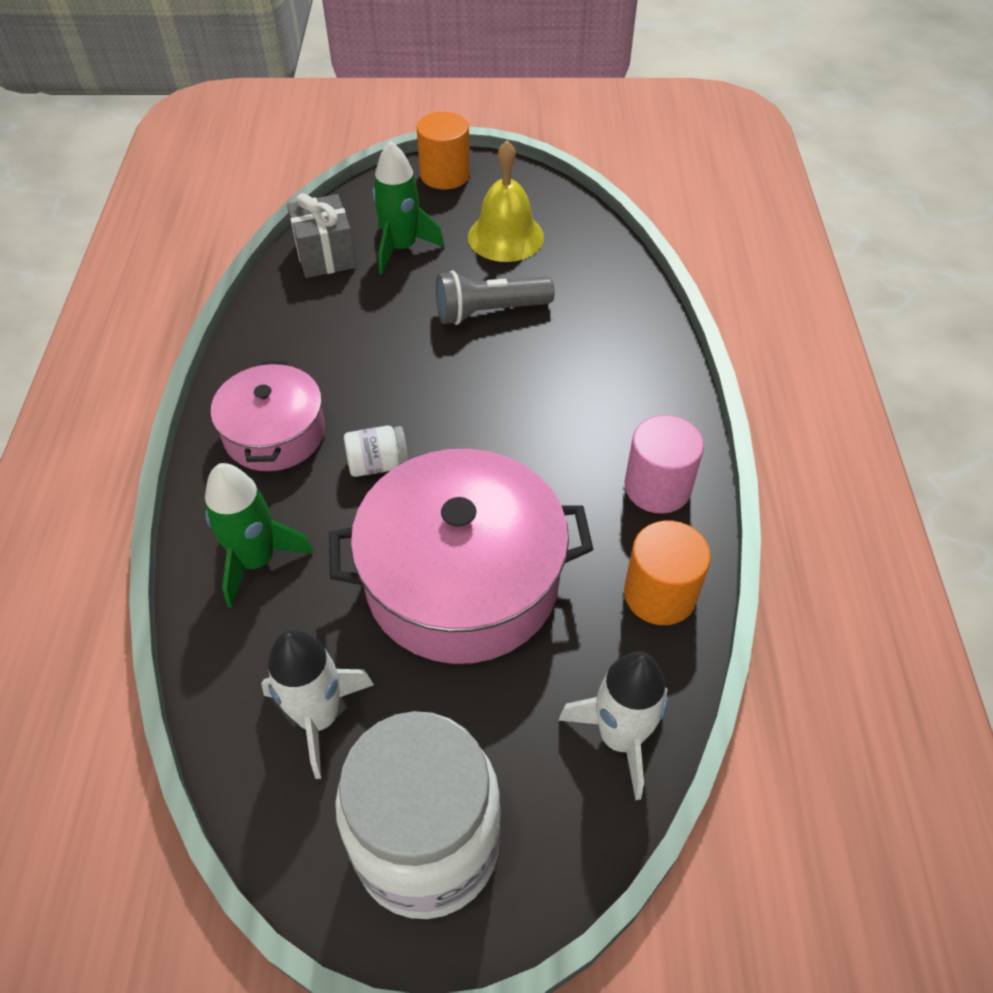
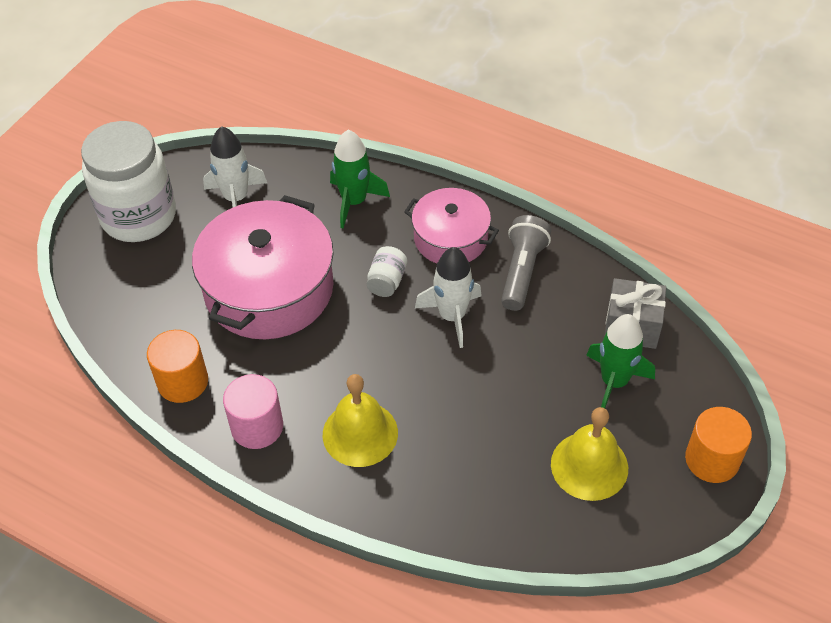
camera: 120 degrees right, 0 degrees up
grey flashlight [436,270,555,325] -> grey flashlight moved to [501,215,551,311]
white rocket [559,651,668,800] -> white rocket moved to [415,247,482,348]
none -> yellow bell [323,374,398,467]

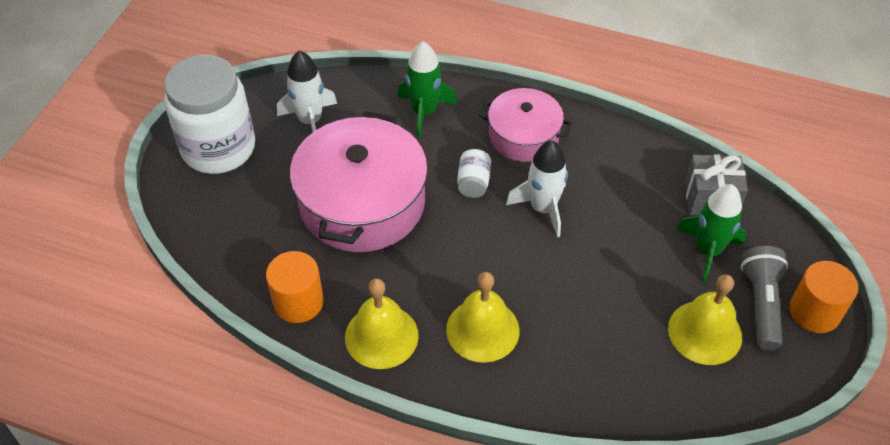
camera: 10 degrees left, 0 degrees up
pink cylinder [223,374,283,449] -> yellow bell [345,278,419,369]
grey flashlight [501,215,551,311] -> grey flashlight moved to [741,246,788,350]

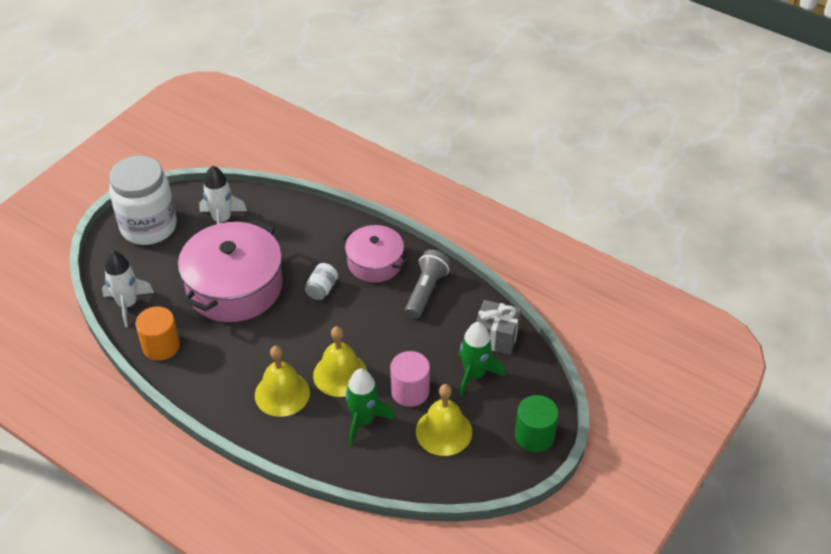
camera: 15 degrees right, 5 degrees down
yellow bell [345,278,419,369] -> yellow bell moved to [313,326,367,397]
green rocket [397,41,457,138] -> green rocket moved to [345,368,395,445]
white rocket [506,140,568,237] -> white rocket moved to [102,251,154,327]
grey flashlight [741,246,788,350] -> grey flashlight moved to [405,250,451,319]
orange cylinder [789,261,858,333] -> green cylinder [515,395,559,452]
none -> pink cylinder [390,351,430,407]

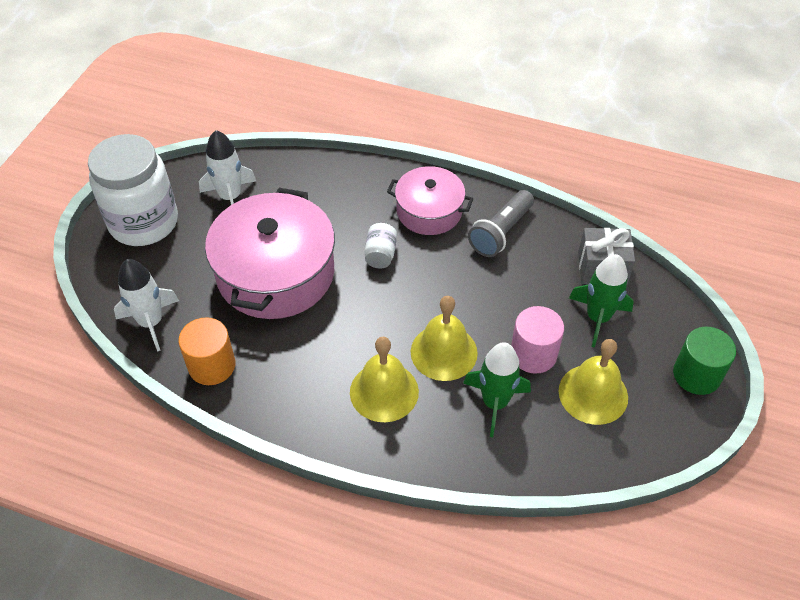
camera: 15 degrees left, 5 degrees up
grey flashlight [405,250,451,319] -> grey flashlight turned 150 degrees counterclockwise [468,190,534,257]

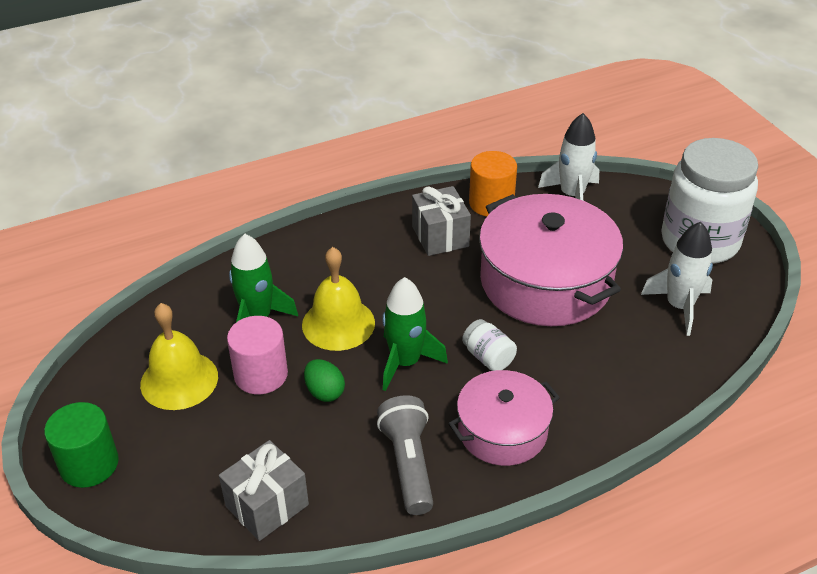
camera: 135 degrees right, 10 degrees down
yellow bell [350,337,419,422] -> none
green rocket [569,254,634,348] -> green rocket moved to [382,277,448,391]
none -> green egg [304,359,345,402]
none -> grey gift [412,186,471,256]

